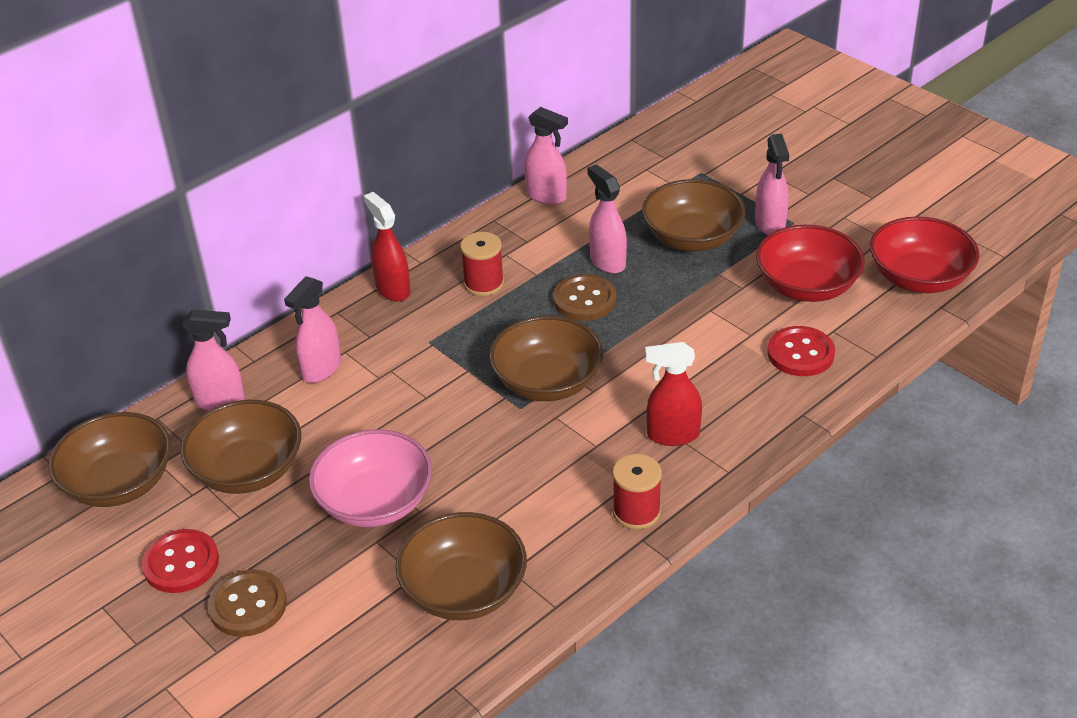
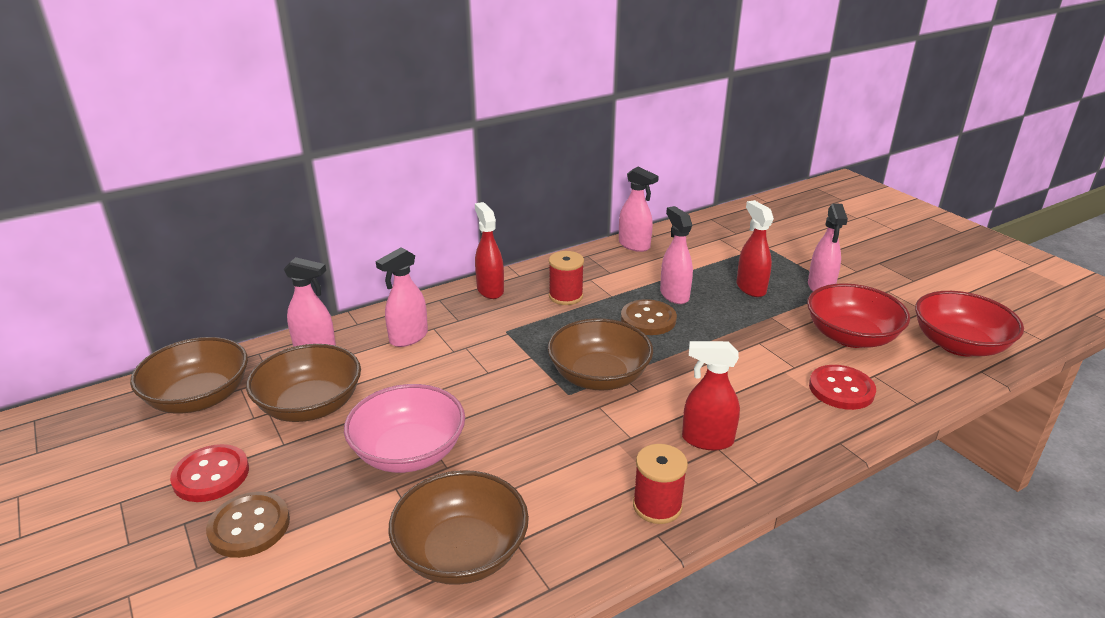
camera: 10 degrees right, 10 degrees down
brown bowl [642,179,745,251] -> red spray bottle [737,200,774,297]

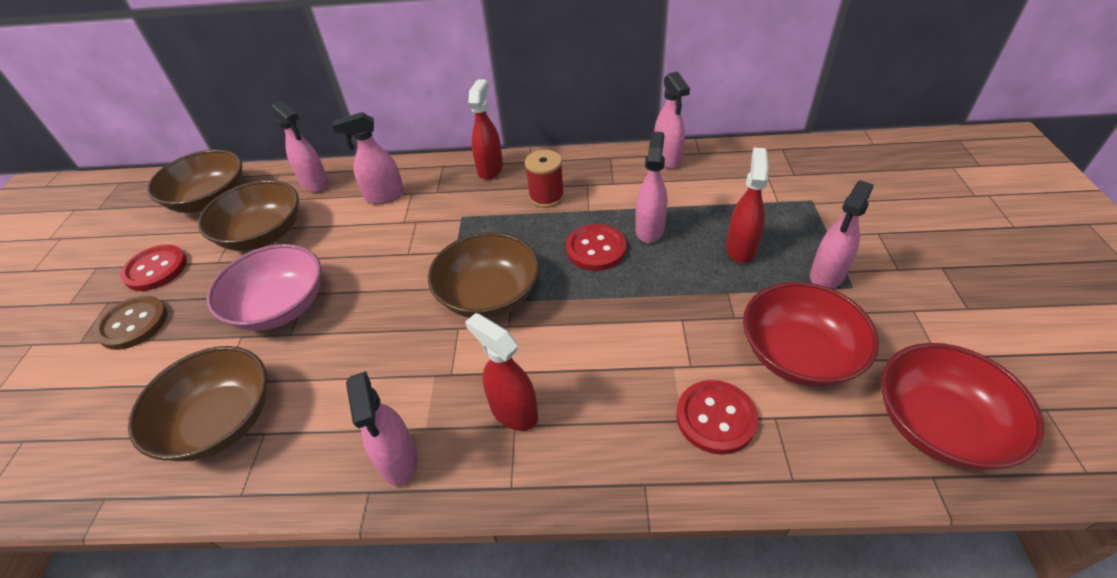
camera: 35 degrees right, 15 degrees up
brown button [621,299,677,335] -> red button [566,224,626,271]
red spool [633,444,688,524] -> pink spray bottle [346,371,418,486]

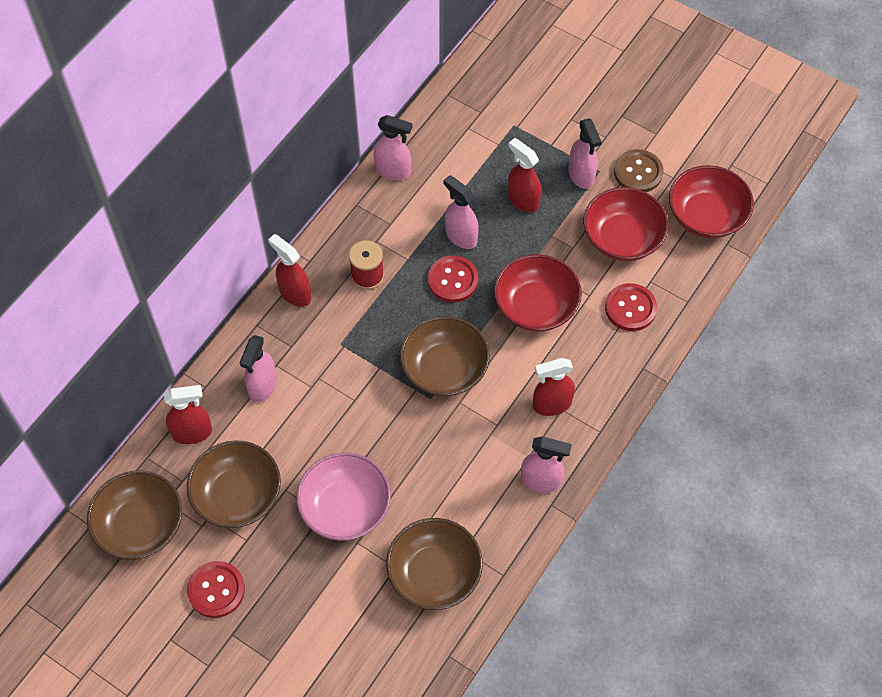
camera: 60 degrees left, 15 degrees up
brown button [94,295,168,350] -> brown button moved to [614,149,664,192]
pink spray bottle [272,100,329,192] -> red spray bottle [164,385,212,444]
none -> red bowl [494,254,582,332]

